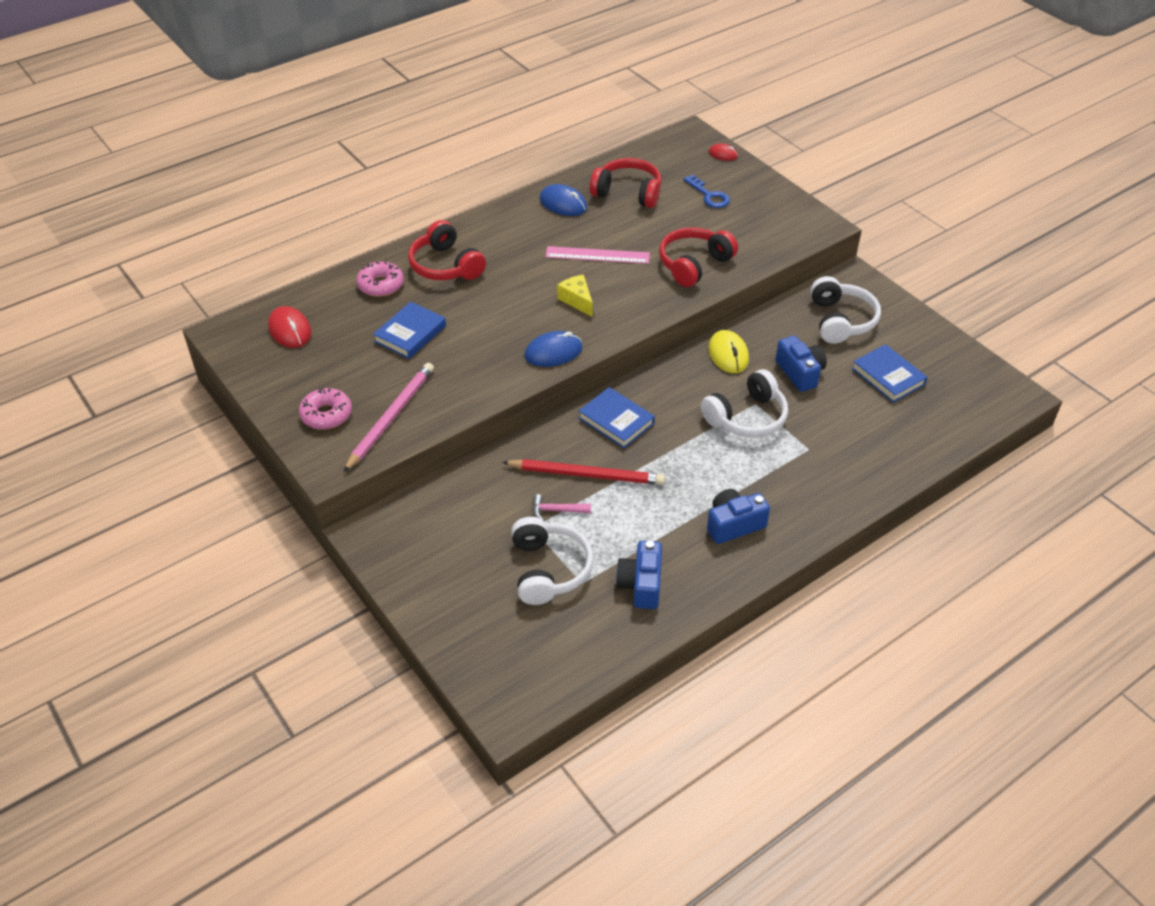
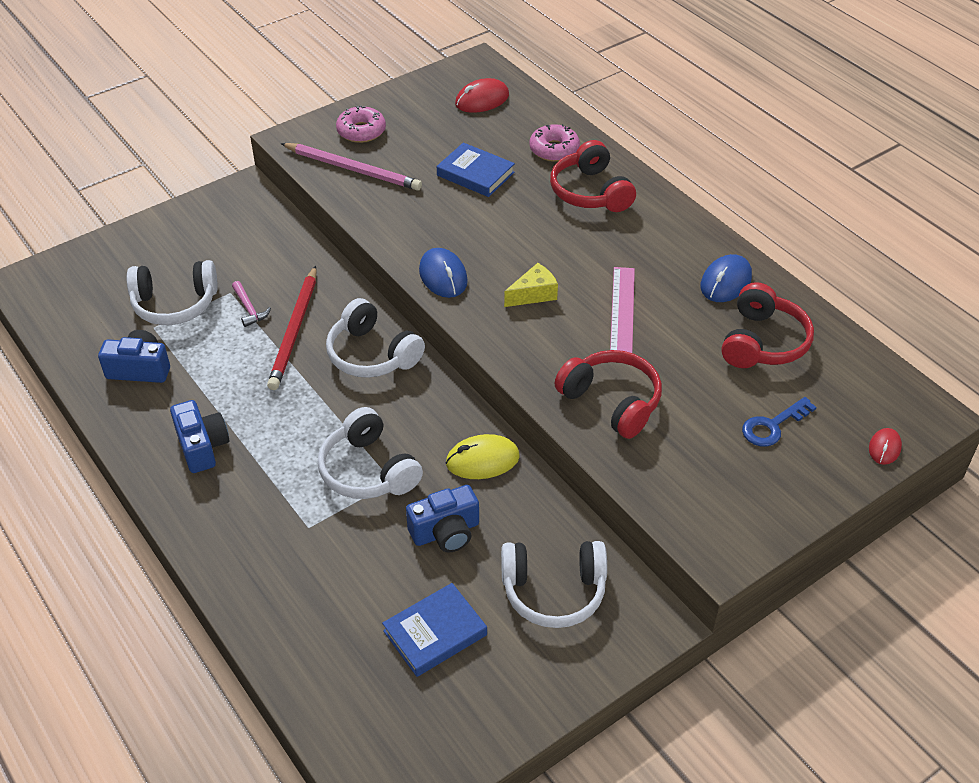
camera: 90 degrees right, 0 degrees up
red headphones [408,220,486,280] -> red headphones turned 75 degrees counterclockwise [550,140,636,212]
pink hammer [533,494,591,521] -> pink hammer turned 150 degrees clockwise [232,281,271,327]
blue book [579,387,655,448] -> white headphones [326,298,425,378]

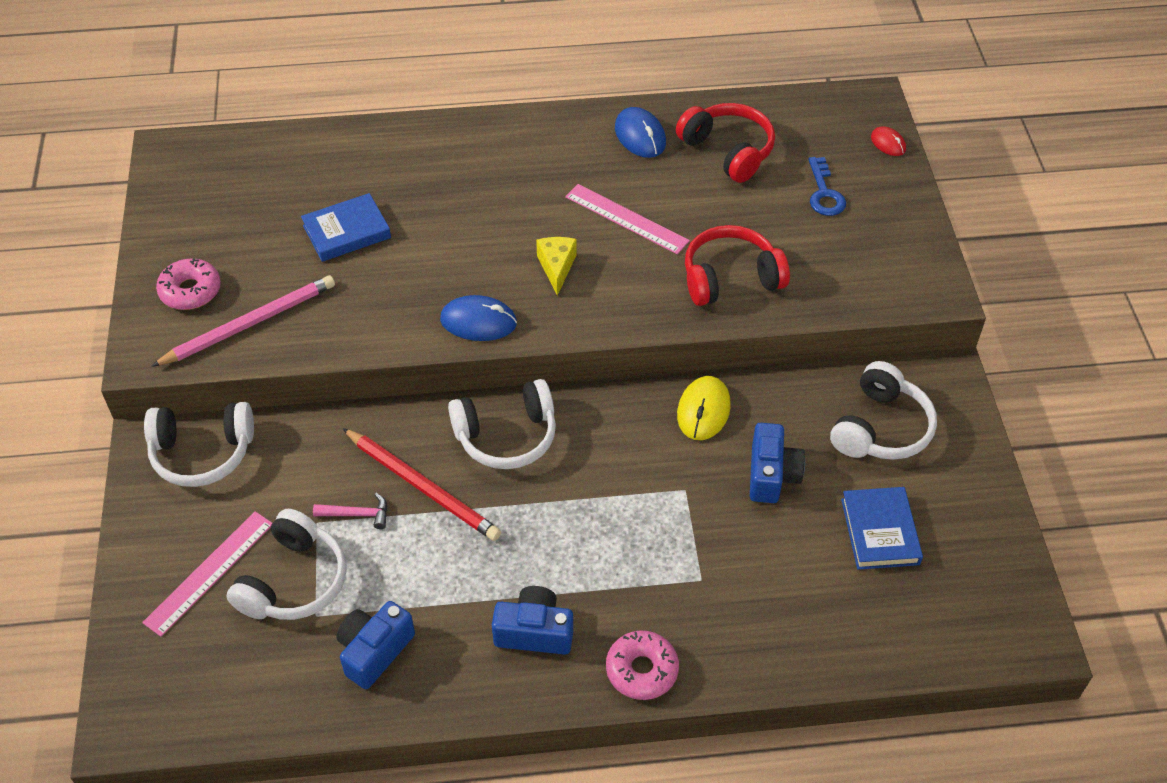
camera: 60 degrees left, 5 degrees up
white headphones [318,407,423,499] -> white headphones moved to [144,402,254,487]
red mouse [455,78,509,113] -> none
pink donut [529,124,580,162] -> pink donut moved to [606,631,679,700]
red headphones [550,140,636,212] -> none
none -> pink ruler [142,511,272,637]

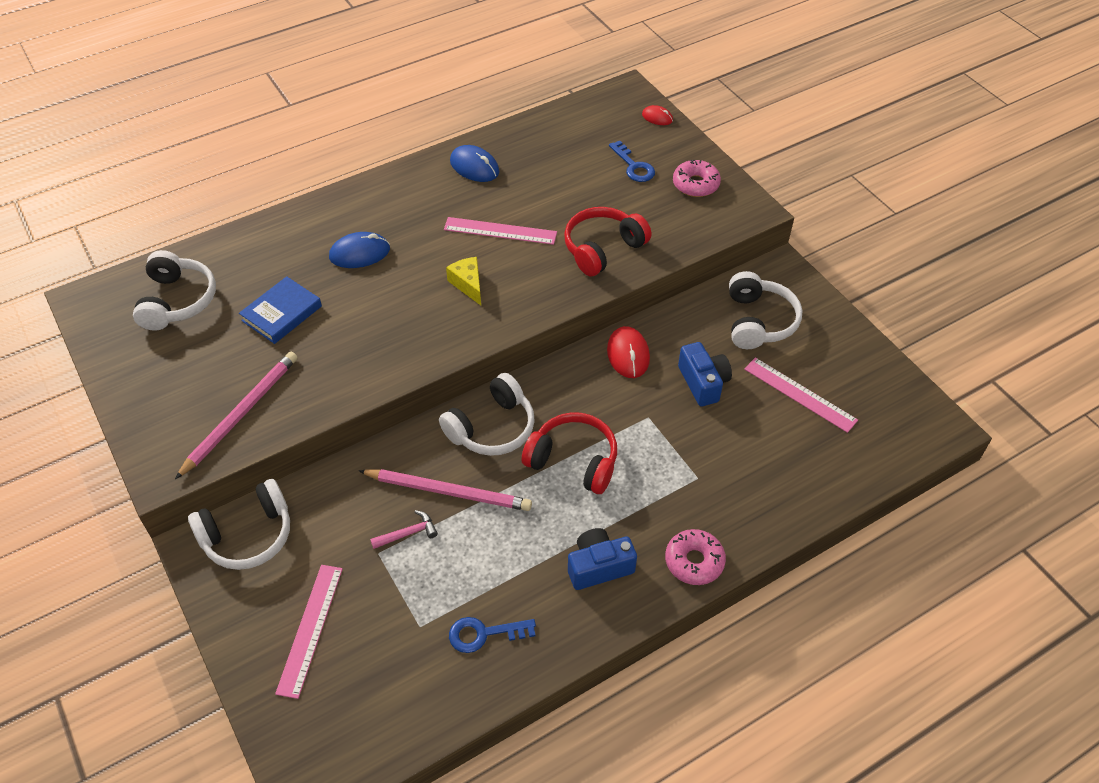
camera: 25 degrees left, 0 degrees up
pink donut [156,258,221,310] -> pink donut moved to [673,160,721,197]
white headphones [227,509,347,620] -> white headphones moved to [133,250,216,331]
blue camera [336,601,415,689] -> blue key [449,617,536,653]
red pencil [343,428,501,541] -> pink pencil [359,469,532,511]
blue mouse [440,295,517,341] -> blue mouse moved to [329,232,390,268]
red headphones [676,103,775,183] -> red headphones moved to [522,412,617,494]
yellow mouse [677,376,731,440] -> red mouse [607,326,650,378]
blue book [841,487,923,570] -> pink ruler [744,357,858,433]

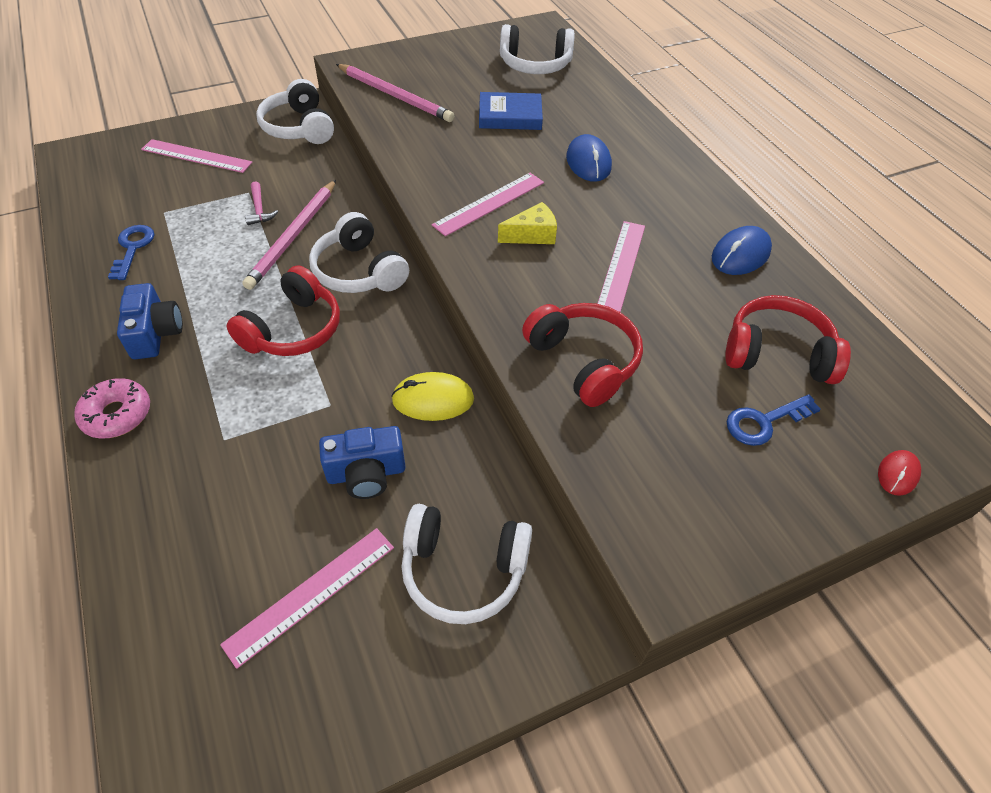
camera: 95 degrees right, 0 degrees up
blue book [239,276,322,344] -> blue book turned 45 degrees counterclockwise [479,92,543,130]
red mouse [607,326,650,378] -> yellow mouse [391,372,474,421]
pink donut [673,160,721,197] -> none
none -> pink ruler [432,173,544,236]
none -> red headphones [725,295,851,384]

